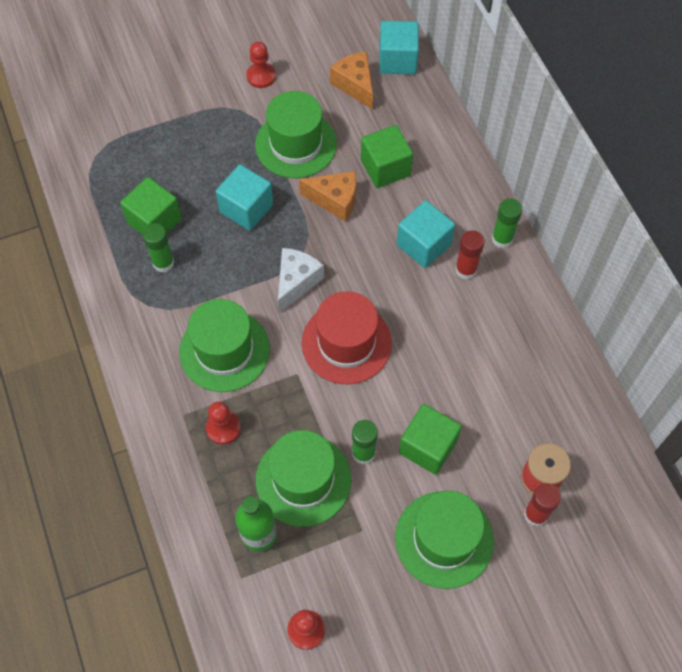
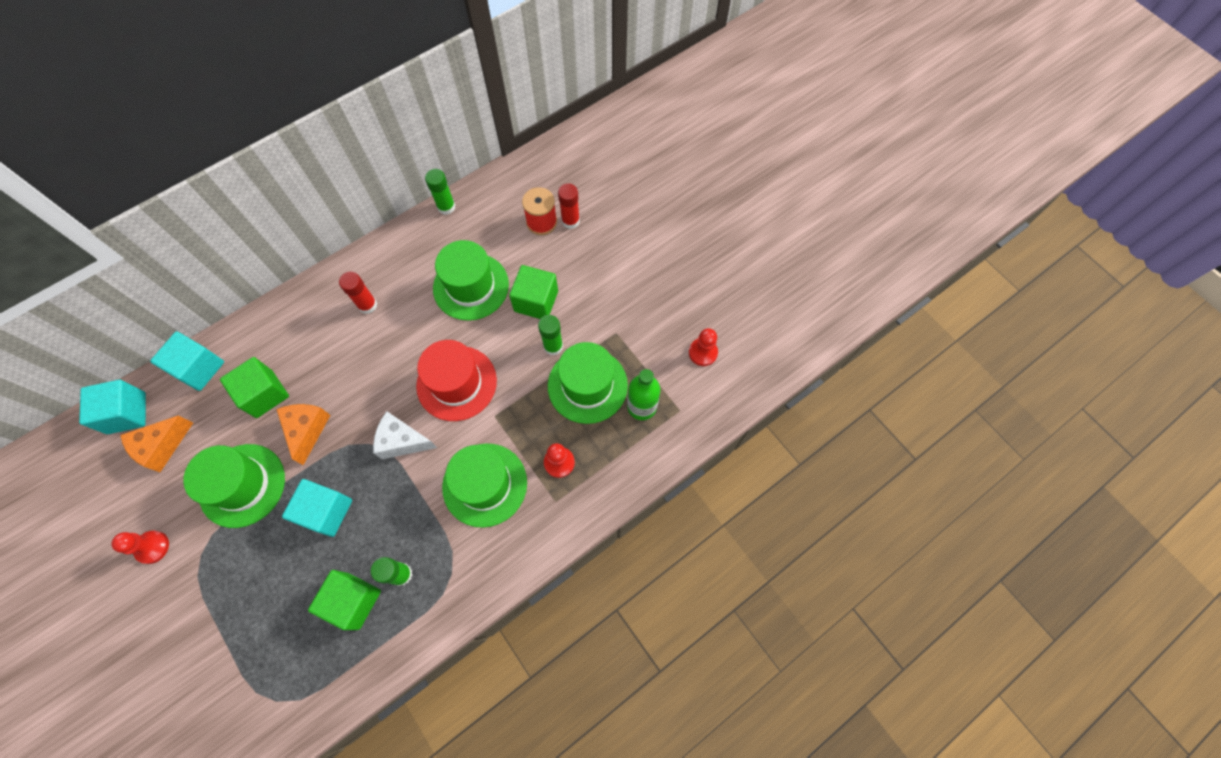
camera: 105 degrees left, 5 degrees up
green hat [395,491,494,589] -> green hat moved to [433,240,509,321]
turquoise cube [397,201,455,268] -> turquoise cube moved to [150,331,224,391]
green glue stick [492,198,522,248] -> green glue stick moved to [425,169,456,215]

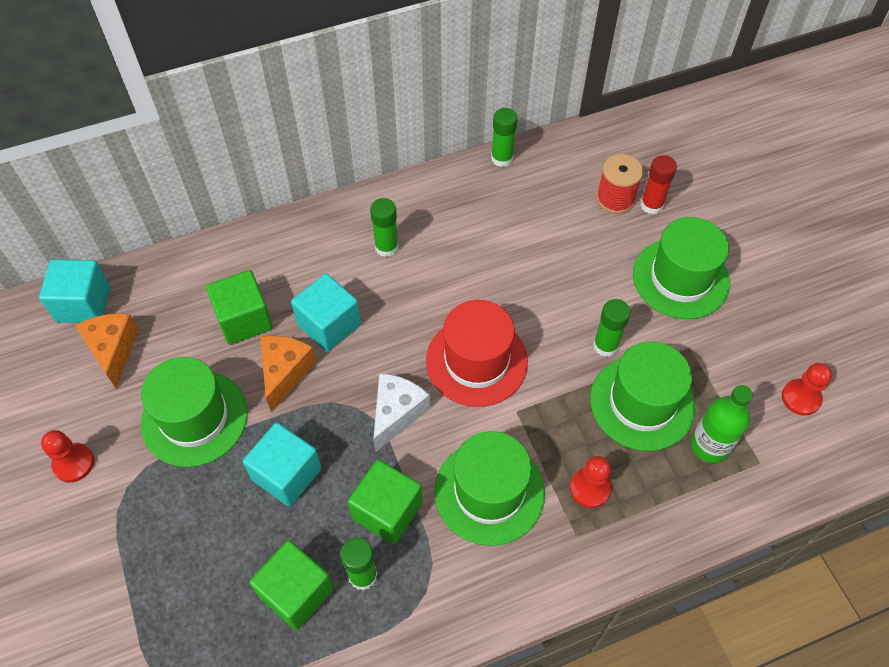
camera: 15 degrees right, 10 degrees down
orange cheese [120,415,193,472] -> orange cheese turned 105 degrees clockwise [75,313,139,389]
turquoise cube [150,331,224,391] -> turquoise cube moved to [291,273,361,352]
red glue stick [339,272,377,314] -> green glue stick [370,198,399,257]
white cheese [373,411,437,459] -> white cheese turned 90 degrees clockwise [373,373,430,452]
green hat [433,240,509,321] -> green hat moved to [633,217,730,319]
green cube [509,265,558,319] -> green cube moved to [348,459,423,545]

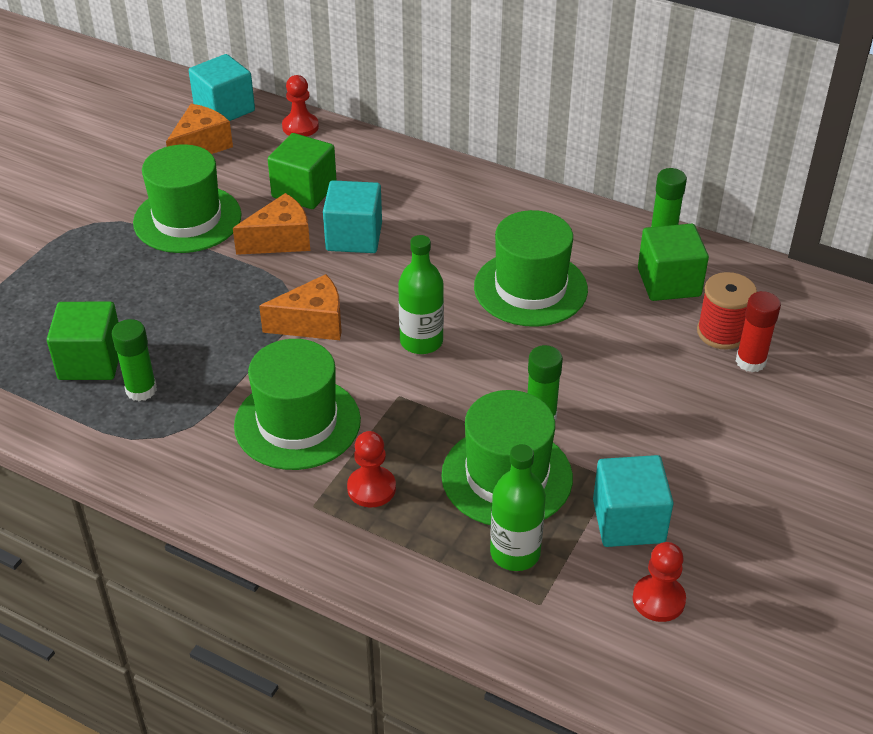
camera: 50 degrees right, 15 degrees down
red pawn [41,430,94,482] -> red pawn moved to [282,75,319,137]
turquoise cube [243,422,322,507] -> turquoise cube moved to [593,455,674,547]
green cube [348,459,423,545] -> green cube moved to [638,224,709,301]
green glue stick [370,198,399,257] -> none
white cheese [373,373,430,452] -> orange cheese [259,274,342,340]
red hat [426,300,528,407] -> green bottle [398,235,444,354]
green hat [633,217,730,319] -> green hat moved to [474,210,588,327]

